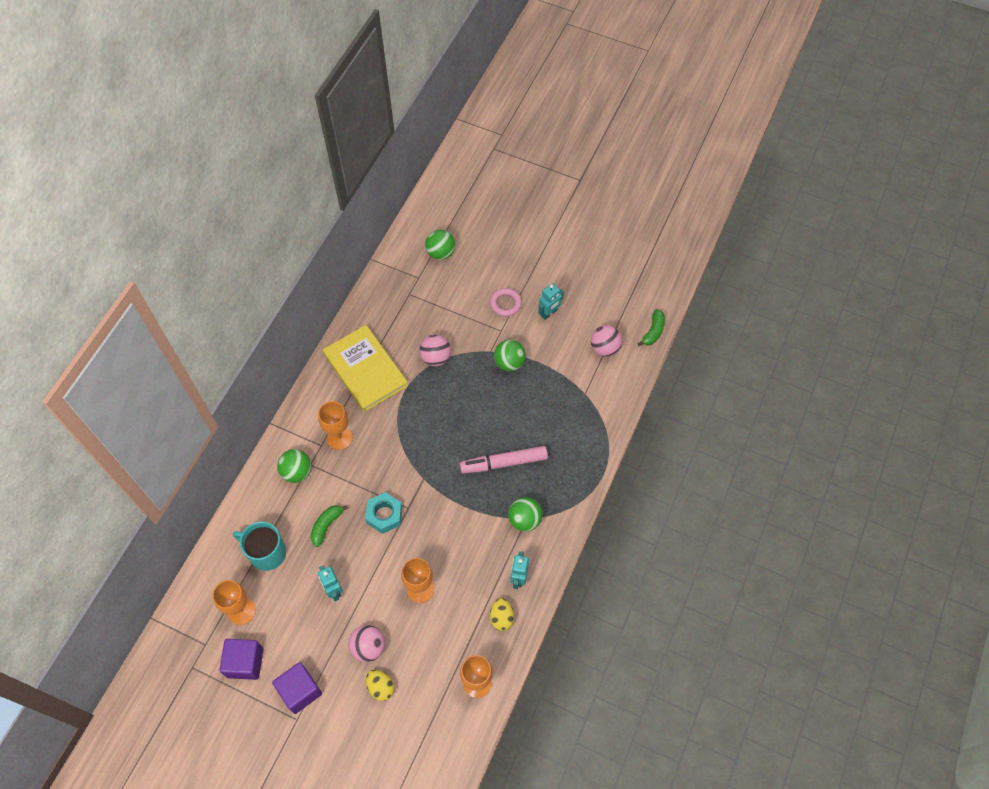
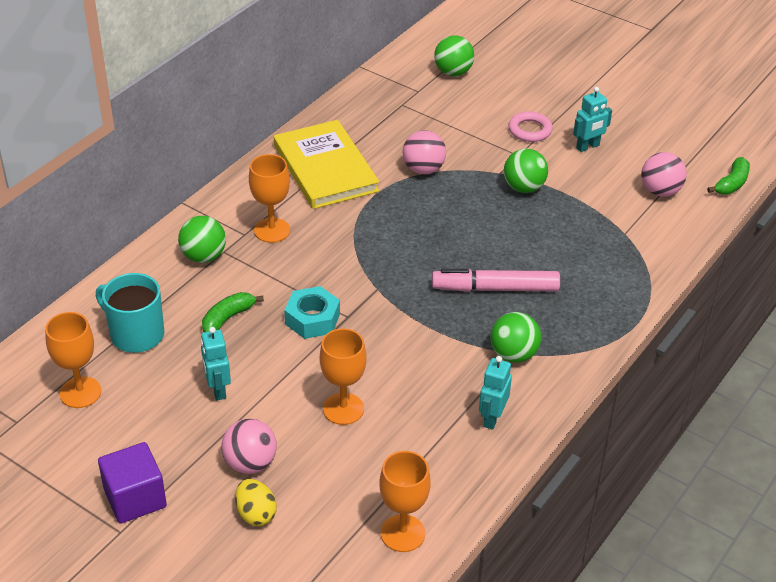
camera: 10 degrees right, 20 degrees down
purple cube [219,639,263,680] -> none
yellow egg [490,598,514,631] -> none

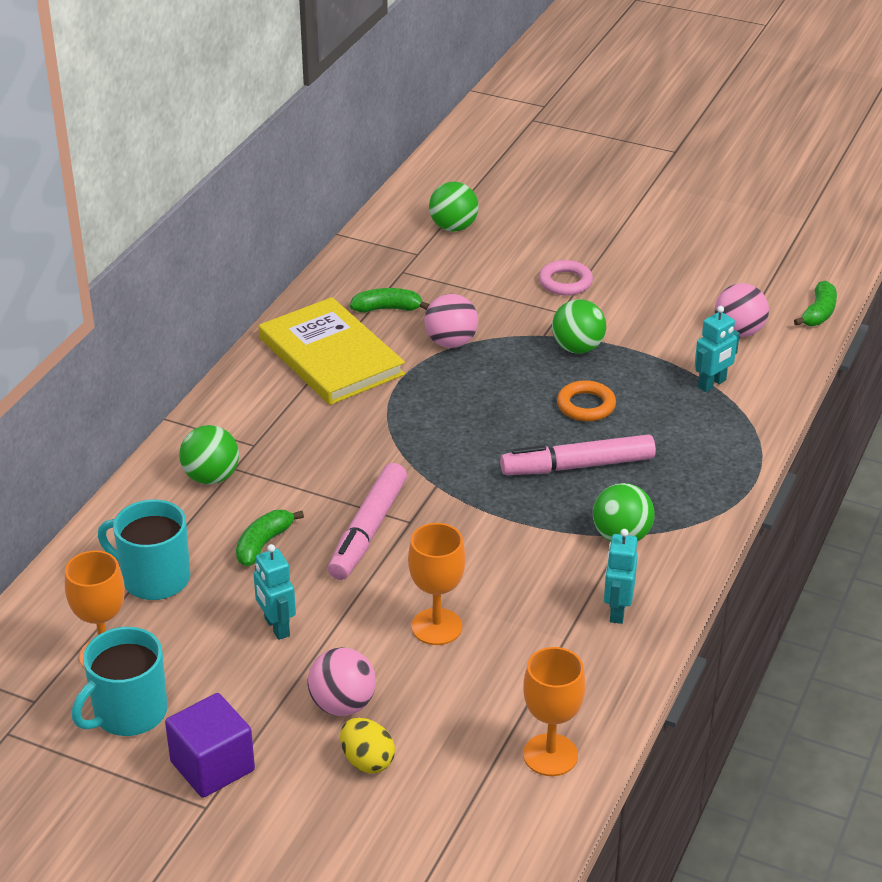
camera: 10 degrees left, 5 degrees down
orange goblet [249,154,290,243] -> none
turquoise nut [284,286,340,339] -> pink marker [328,463,407,580]
turquoise robot [573,87,612,152] -> turquoise robot moved to [695,306,740,392]
none -> turquoise mug [72,627,168,736]
none -> green banana [350,288,430,313]
none -> orange ring [557,380,616,421]

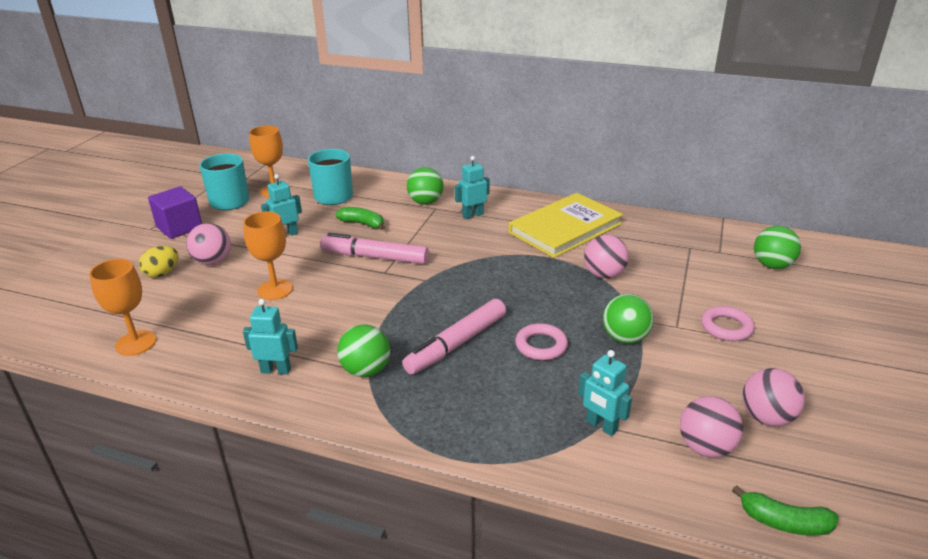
camera: 85 degrees right, 5 degrees down
green banana [350,288,430,313] -> none
pink marker [500,434,656,475] -> pink marker turned 120 degrees counterclockwise [402,299,506,374]
orange ring [557,380,616,421] -> pink ring [515,323,568,360]
none -> turquoise robot [455,156,489,219]
none -> pink ball [742,368,805,426]

